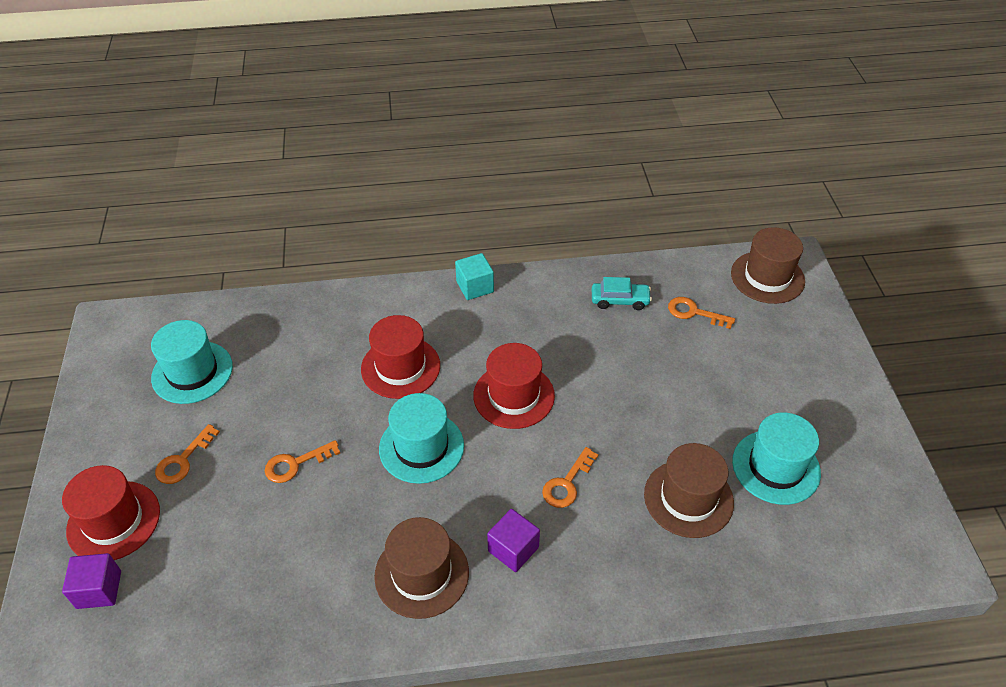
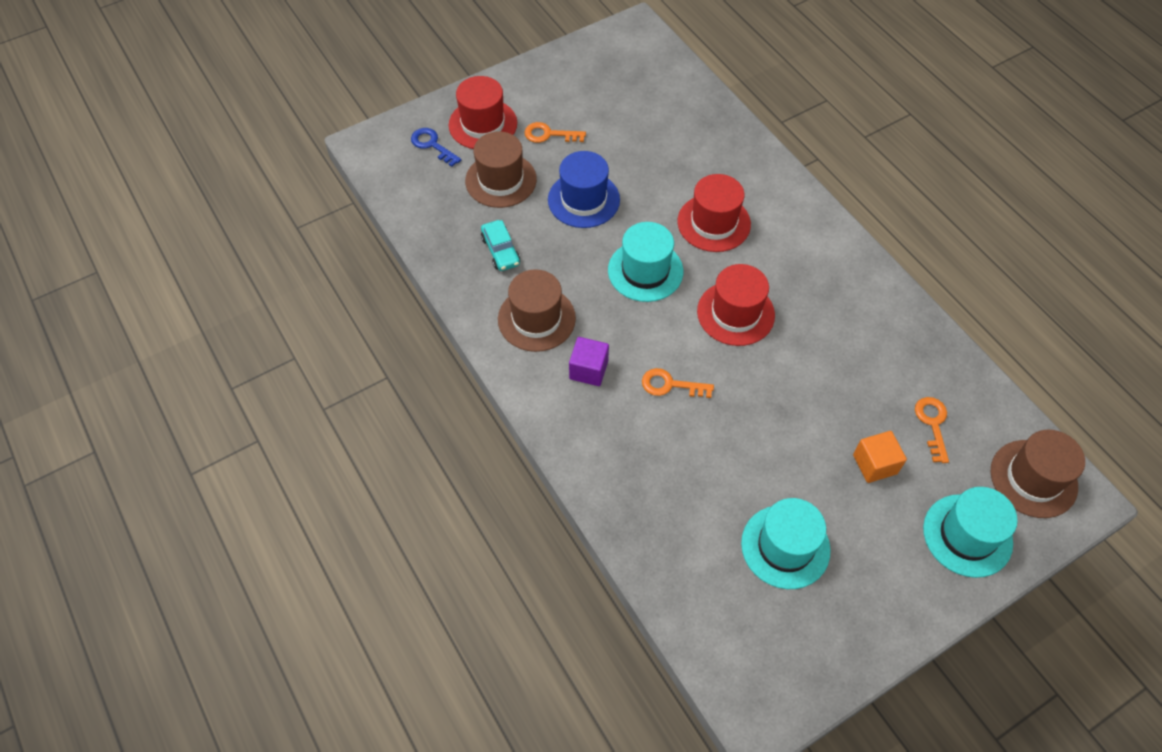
camera: 65 degrees right, 10 degrees up
purple cube [62,553,121,609] -> blue key [411,128,461,167]
turquoise hat [151,320,233,404] -> turquoise hat moved to [923,487,1018,578]
orange key [265,440,340,483] -> blue hat [548,151,620,228]
turquoise cube [455,253,494,300] -> none
turquoise car [592,277,652,310] -> turquoise car moved to [481,220,520,271]
brown hat [644,443,734,538] -> brown hat moved to [465,131,537,208]
none -> orange cube [853,431,907,483]

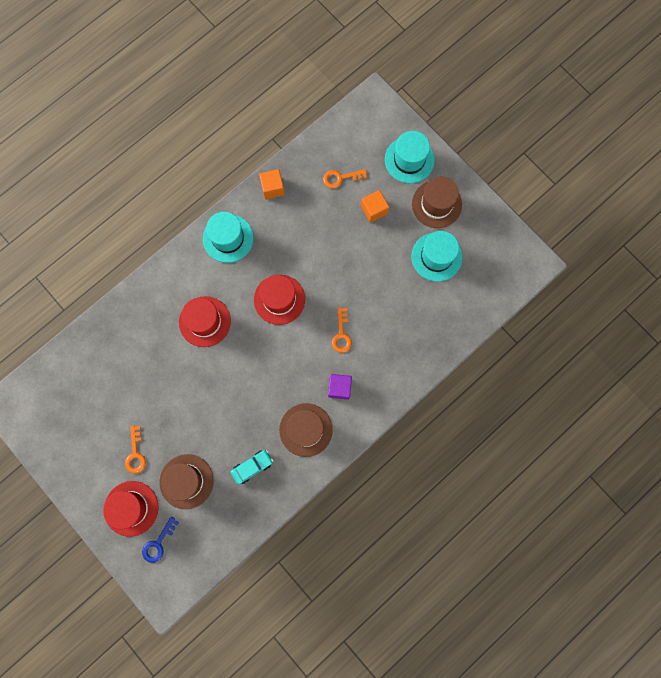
camera: 100 degrees left, 20 degrees up
blue hat [548,151,620,228] -> none
turquoise hat [608,222,683,302] -> turquoise hat moved to [203,212,254,263]
brown hat [991,430,1085,518] -> brown hat moved to [412,176,462,228]
none -> orange cube [259,169,285,199]

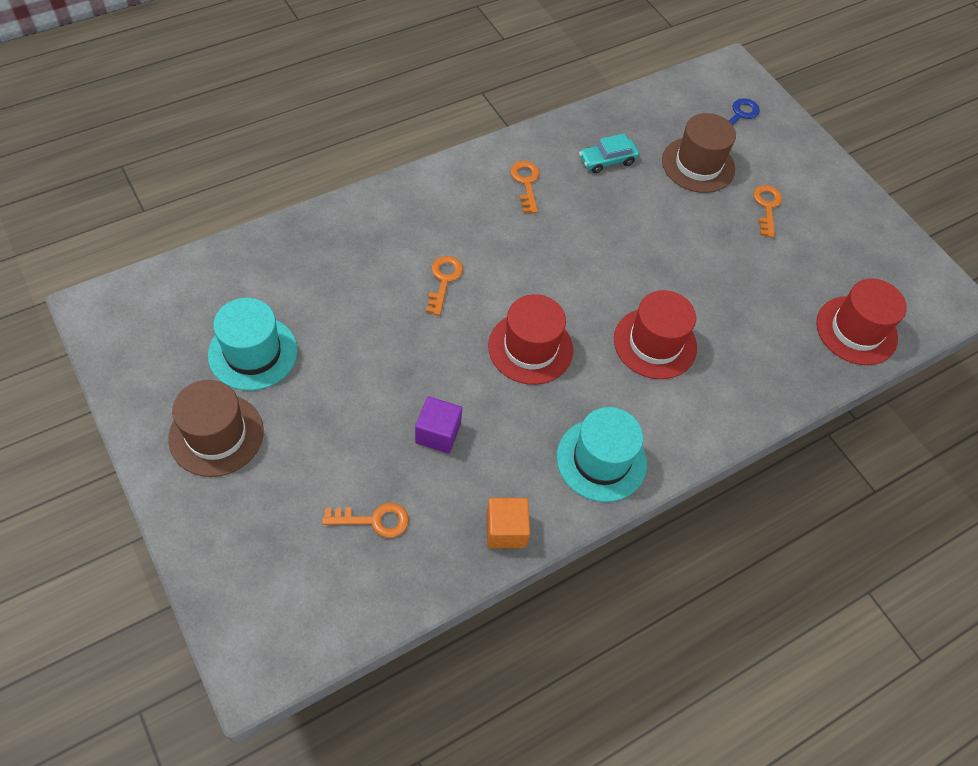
camera: 175 degrees left, 20 degrees down
red hat [103,481,159,537] -> red hat moved to [816,279,907,365]
brown hat [279,403,333,457] -> orange key [510,161,540,213]
purple cube [328,374,352,400] -> purple cube moved to [415,396,462,454]
orange cube [361,190,389,223] -> none
turquoise hat [385,131,434,183] -> none

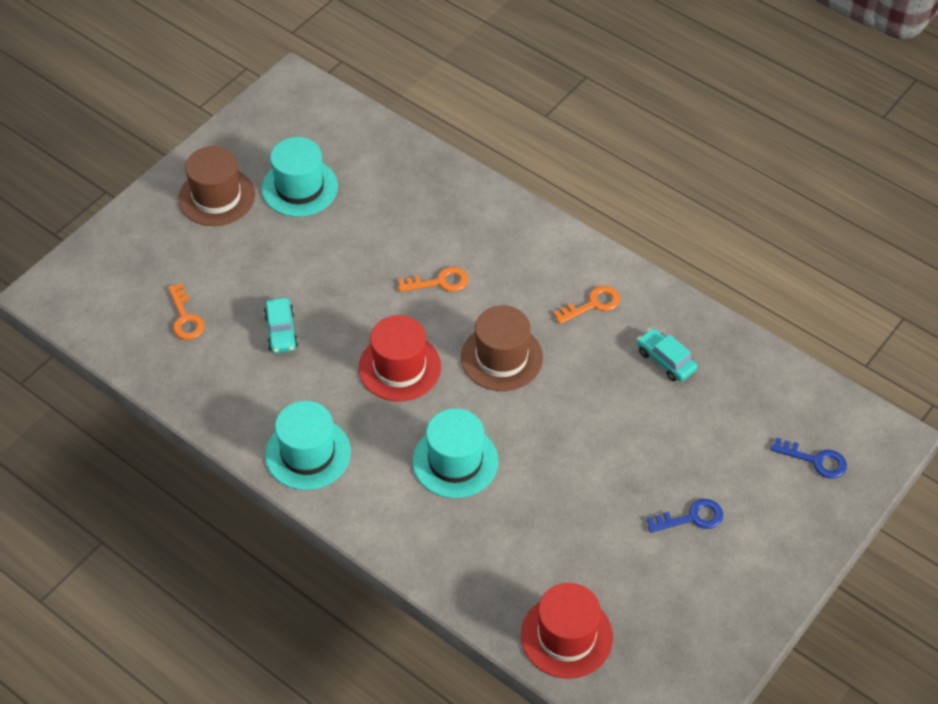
camera: 75 degrees right, 5 degrees down
purple cube [415,396,462,454] -> turquoise car [264,298,298,353]
orange cube [486,498,530,548] -> none
red hat [614,290,697,379] -> turquoise hat [413,408,498,498]
brown hat [662,113,736,193] -> brown hat moved to [461,305,543,391]
orange key [753,185,782,238] -> blue key [646,499,723,533]

